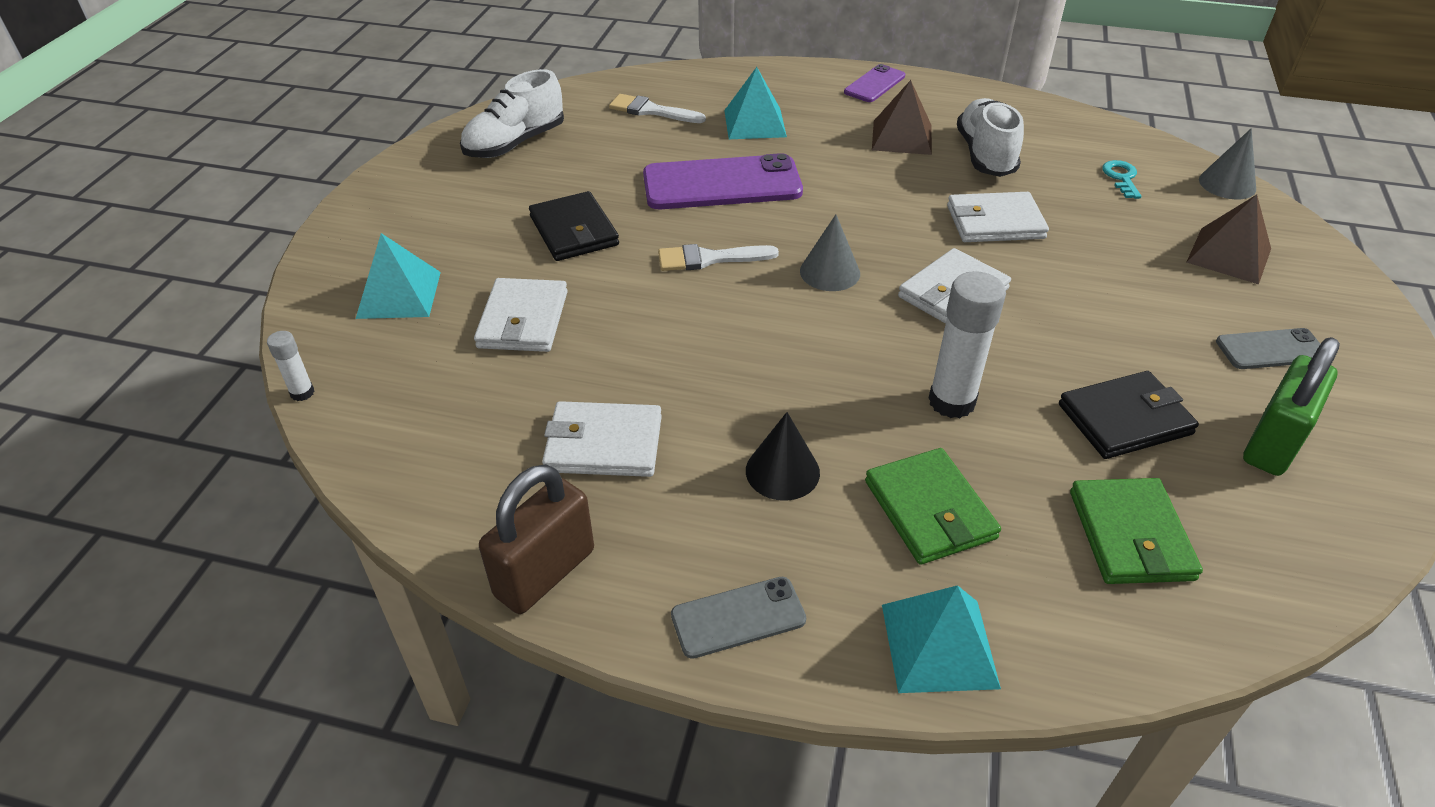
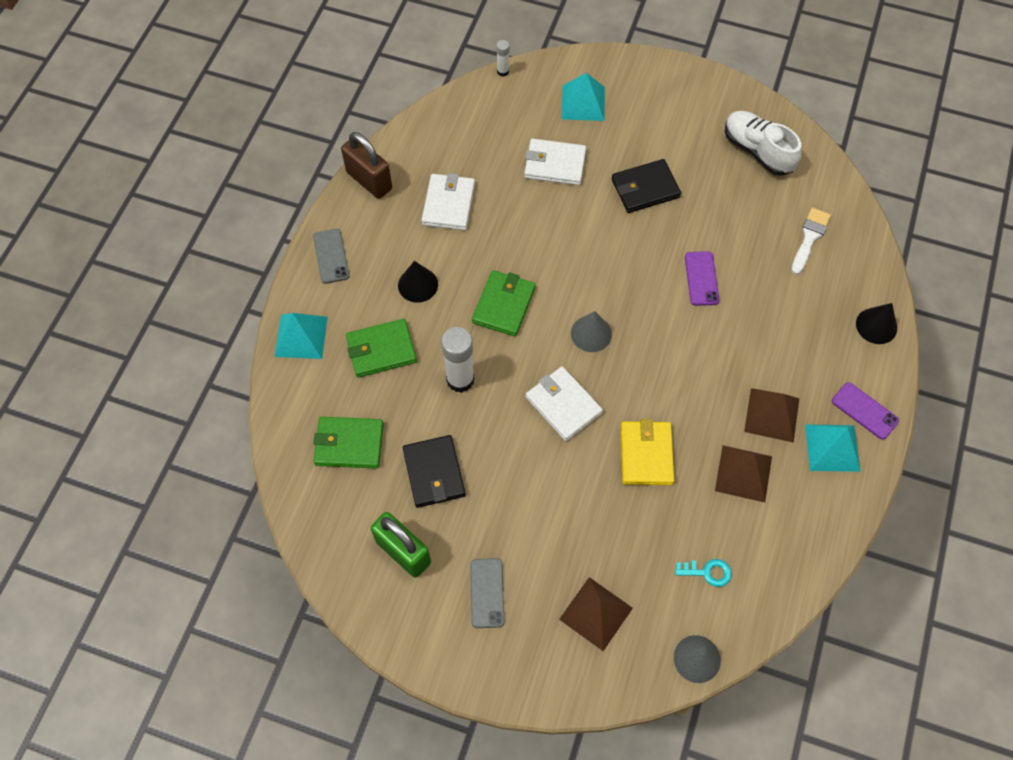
camera: 95 degrees right, 20 degrees up
purple phone [643,153,803,209] -> purple phone [685,251,720,306], size x0.53
white brush [658,244,779,271] -> none
turquoise pyramid [724,67,787,139] -> turquoise pyramid moved to [805,424,860,472]
white wallet [947,192,1049,242] -> yellow wallet [621,419,674,485]
white shoe [957,98,1024,177] -> brown pyramid [715,445,772,503]
none -> green wallet [472,270,536,337]
none -> black cone [856,303,897,344]

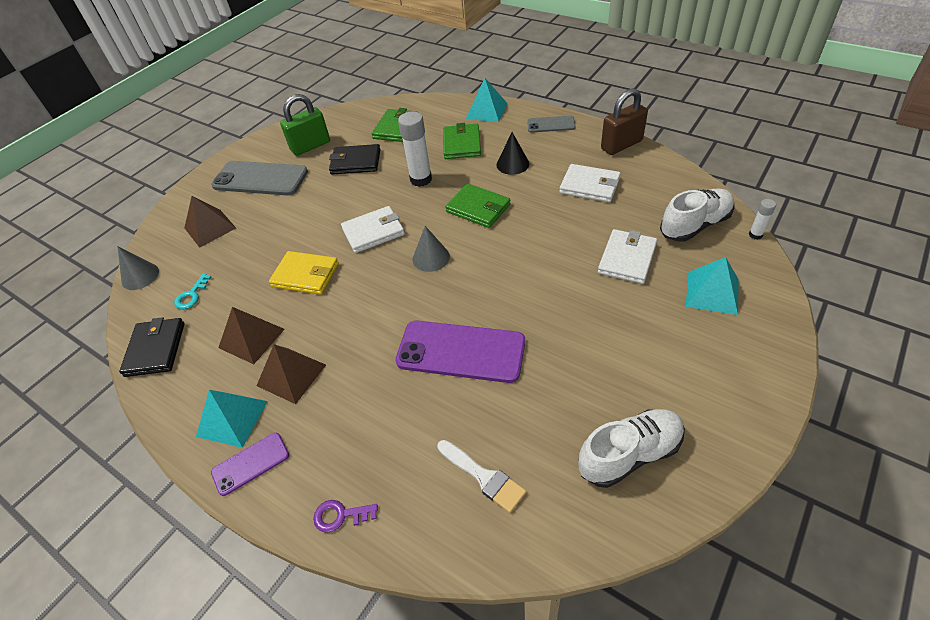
camera: 110 degrees right, 15 degrees down
grey phone [470,558,505,628] -> grey phone [211,161,308,196], size x1.89
black wallet [611,159,681,213] -> black wallet moved to [119,317,185,377]
purple phone [685,251,720,306] -> purple phone [395,321,525,383], size x1.89
black cone [856,303,897,344] -> purple key [313,500,378,533]
none -> white shoe [660,188,735,242]

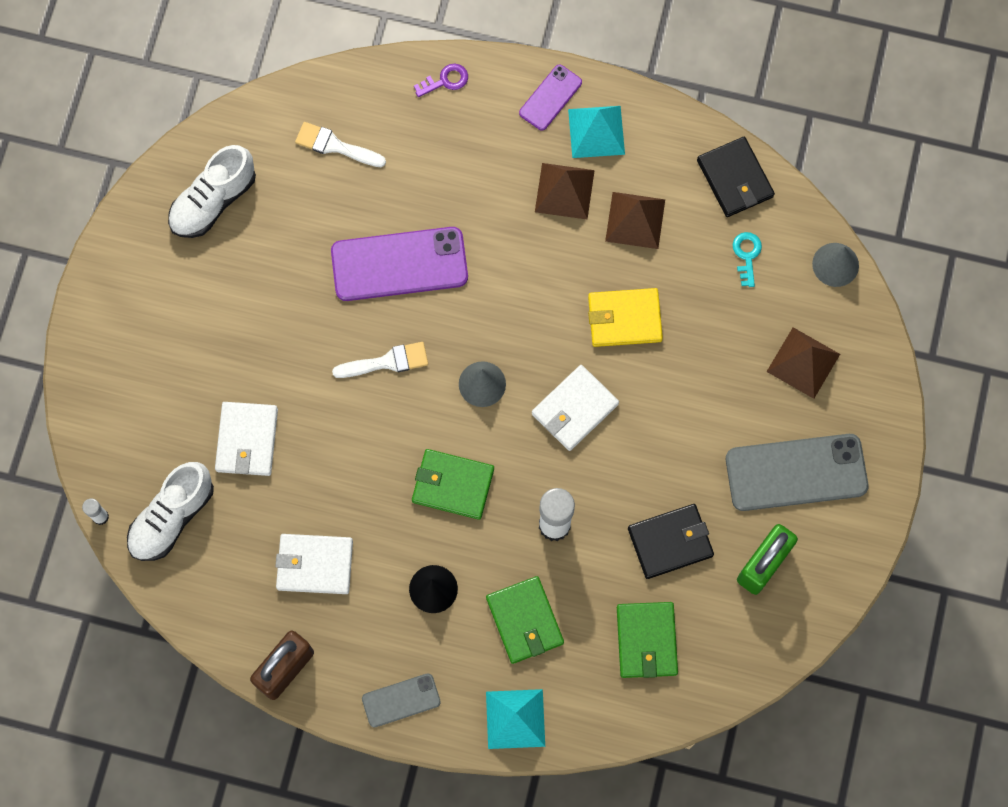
camera: 155 degrees right, 25 degrees up
turquoise pyramid [686,257,739,315] -> none
none -> white brush [332,342,428,378]

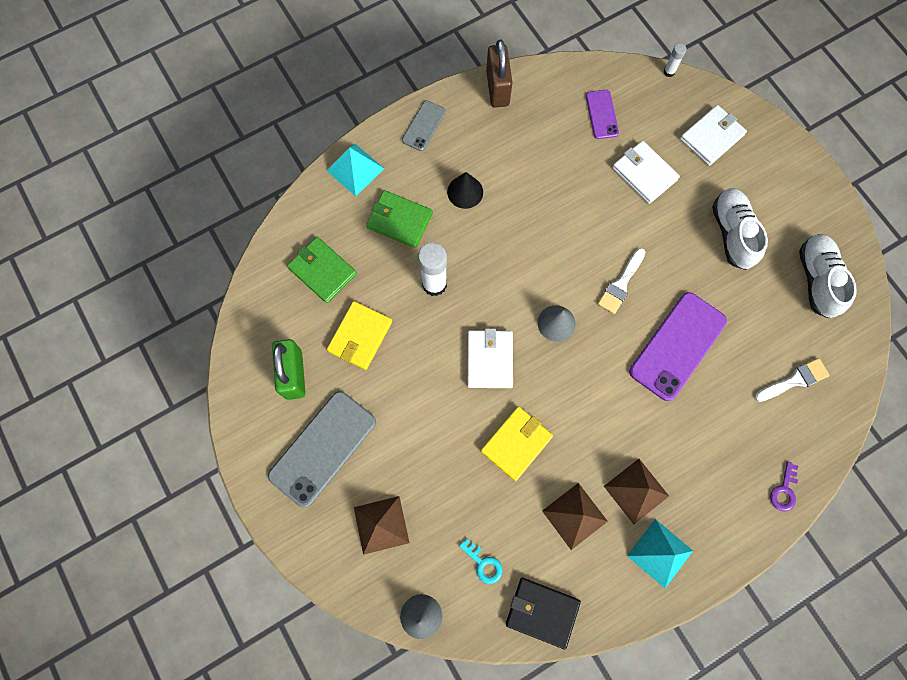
camera: 135 degrees right, 0 degrees up
white shoe [127,462,214,561] -> white shoe moved to [712,188,768,270]
white wallet [275,534,353,594] -> white wallet moved to [680,105,747,166]
green wallet [412,449,494,520] -> none
purple phone [519,65,582,131] -> purple phone moved to [586,90,619,139]
black wallet [628,504,714,579] -> yellow wallet [327,301,392,370]

